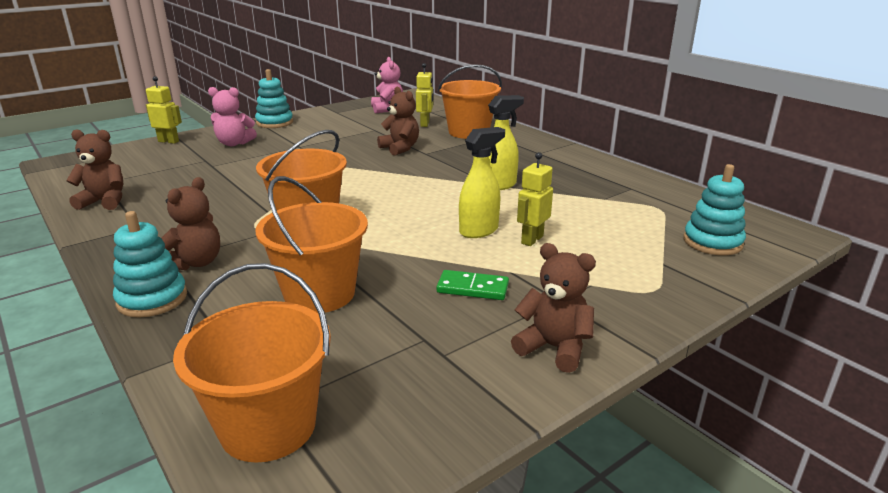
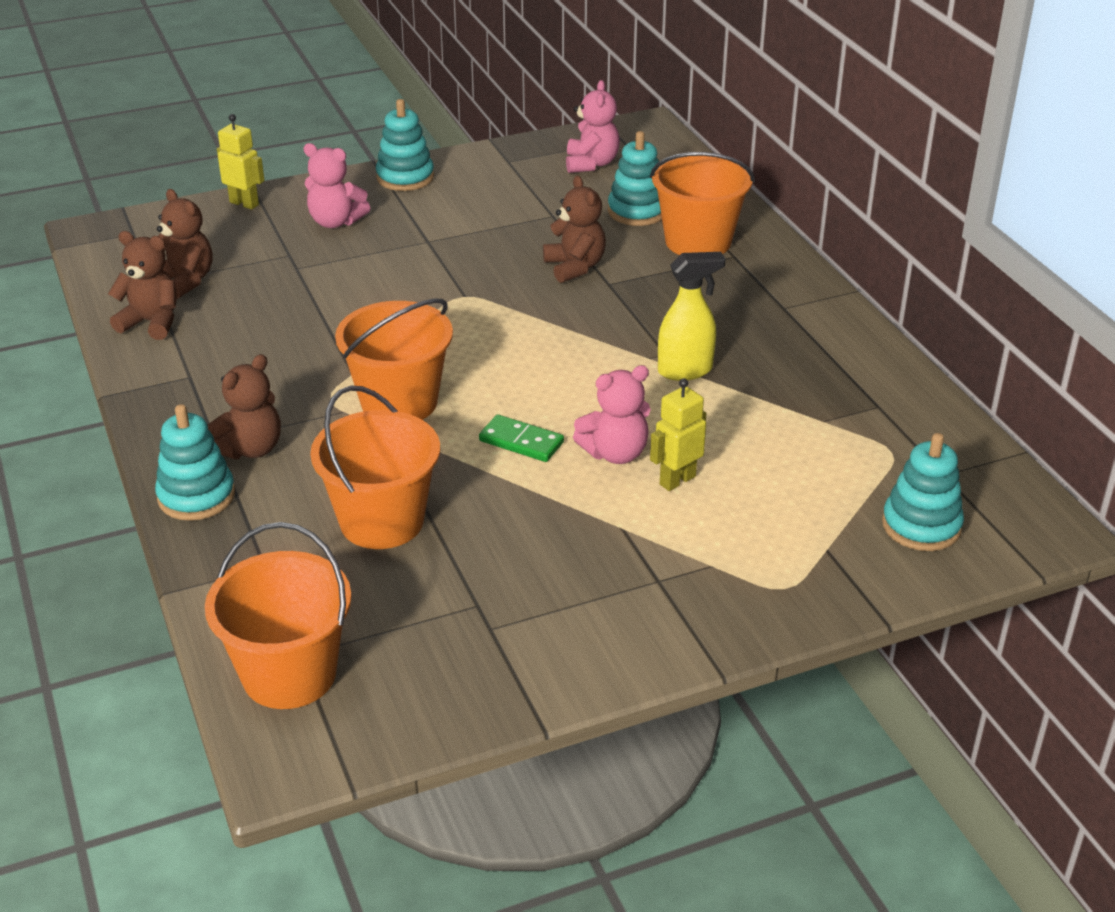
camera: 15 degrees right, 10 degrees up
yellow robot [416,63,433,127] -> turquoise stacking toy [608,131,662,226]
green domino [436,270,509,300] -> green domino moved to [479,415,564,462]
yellow spray bottle [459,127,505,238] -> pink teddy bear [573,365,651,464]
brown teddy bear [511,243,596,373] -> brown teddy bear moved to [157,189,213,299]

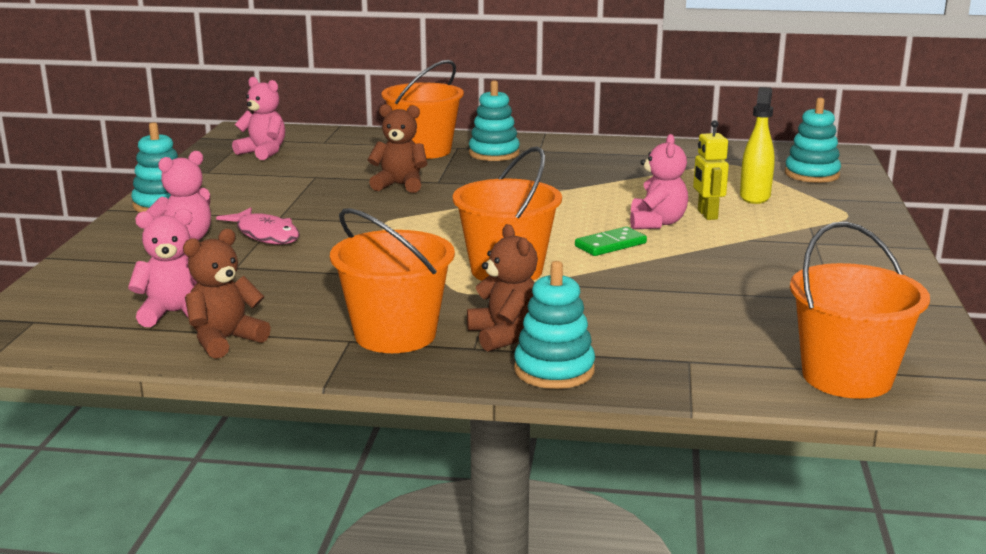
camera: 60 degrees left, 15 degrees down
brown teddy bear [157,189,213,299] -> pink teddy bear [128,209,197,327]
yellow robot [217,114,265,210] -> none
orange bucket [310,386,440,549] -> orange bucket moved to [330,208,455,353]
turquoise stacking toy [608,131,662,226] -> turquoise stacking toy moved to [469,80,520,161]
yellow spray bottle [658,252,726,381] -> yellow spray bottle moved to [740,87,775,204]
none -> pink fish [216,207,300,244]

